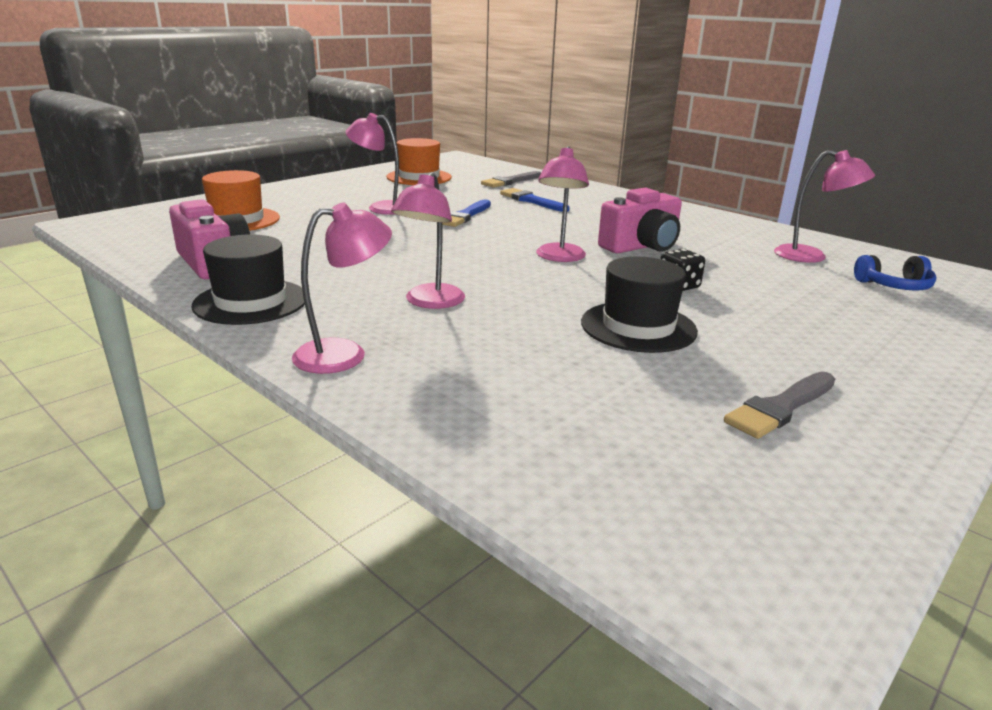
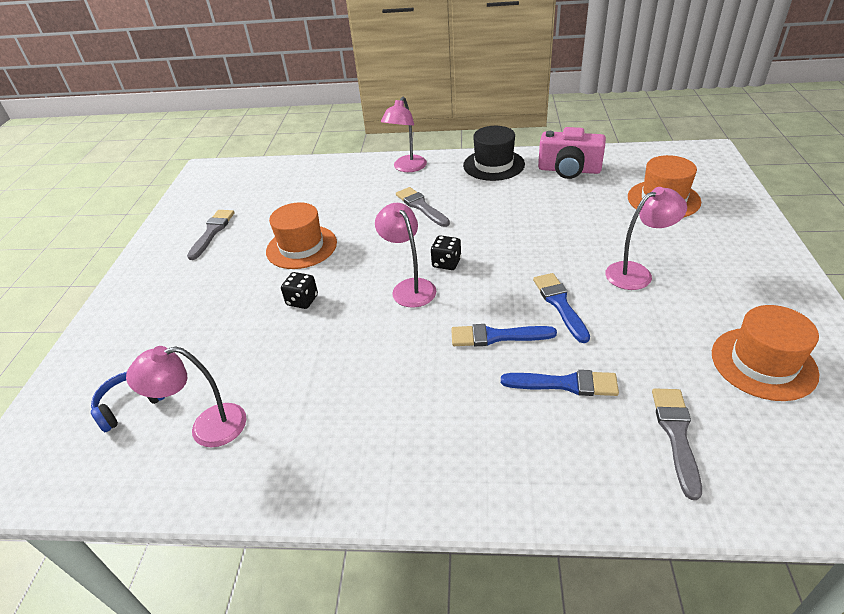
camera: 145 degrees right, 15 degrees up
pink lamp [391,172,465,309] -> grey brush [396,187,450,227]
black hat [581,257,698,353] -> orange hat [266,202,337,269]
pink camera [598,188,682,253] -> none
none -> black dice [431,235,461,270]
none -> blue brush [451,324,557,346]

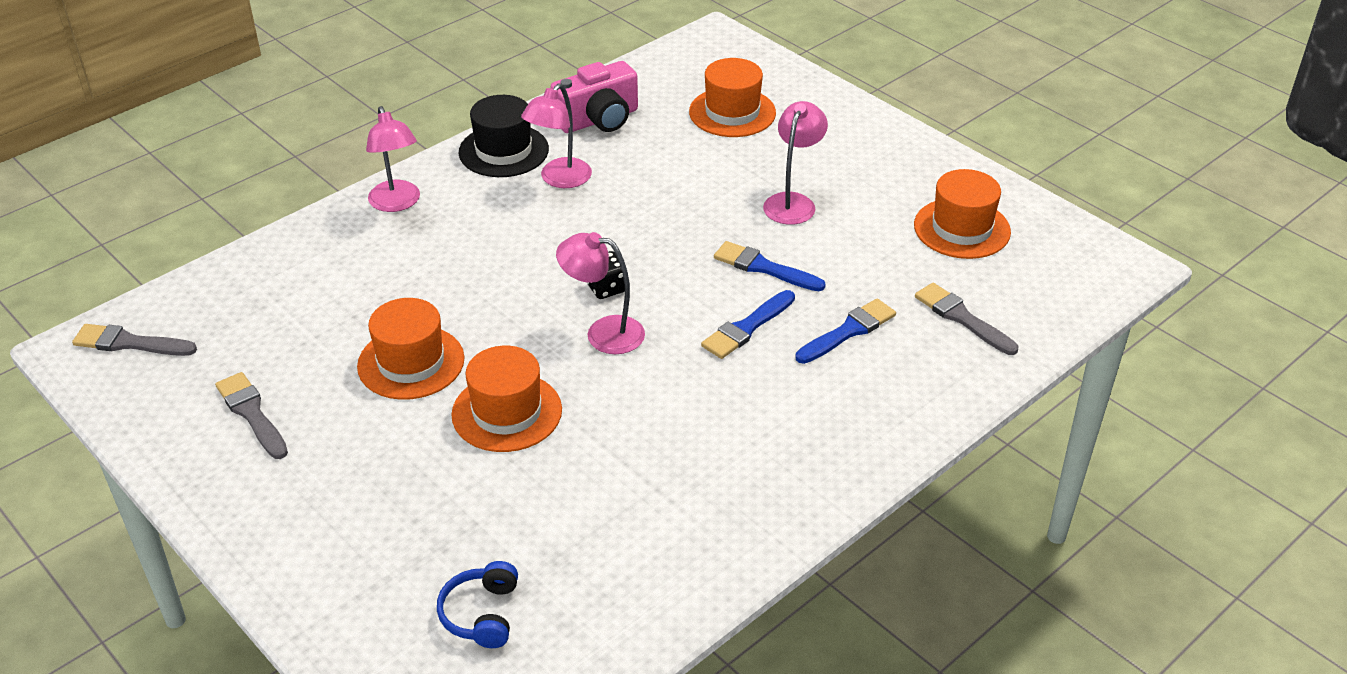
camera: 50 degrees left, 0 degrees up
pink lamp [126,346,247,447] -> pink lamp moved to [521,83,592,188]
black dice [281,272,318,309] -> orange hat [451,346,562,452]
grey brush [396,187,450,227] -> grey brush moved to [72,324,197,356]

